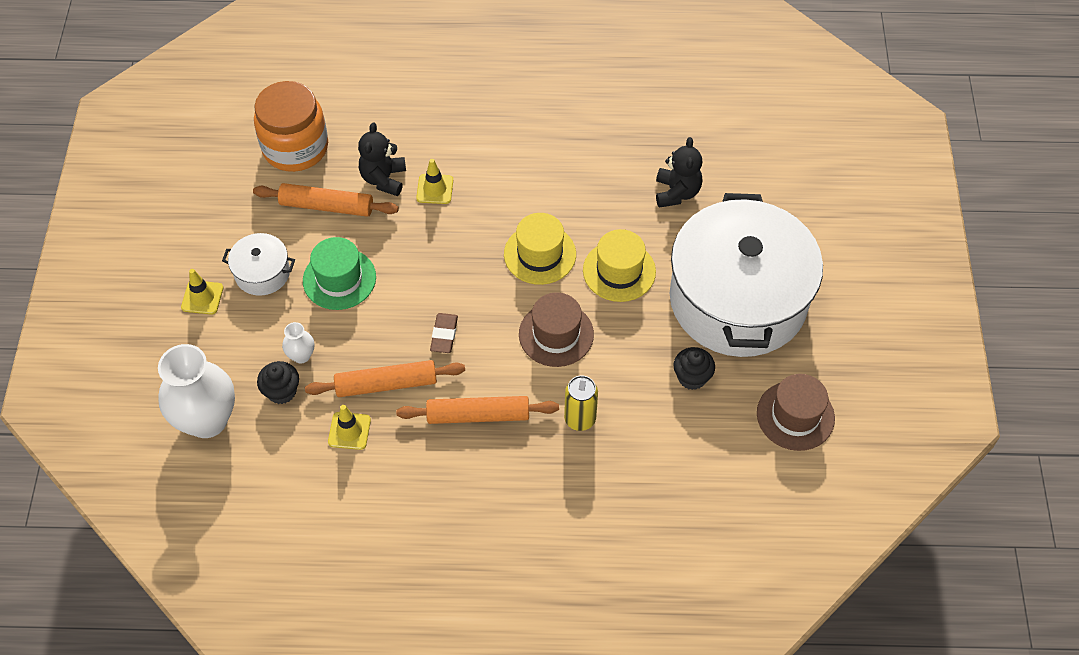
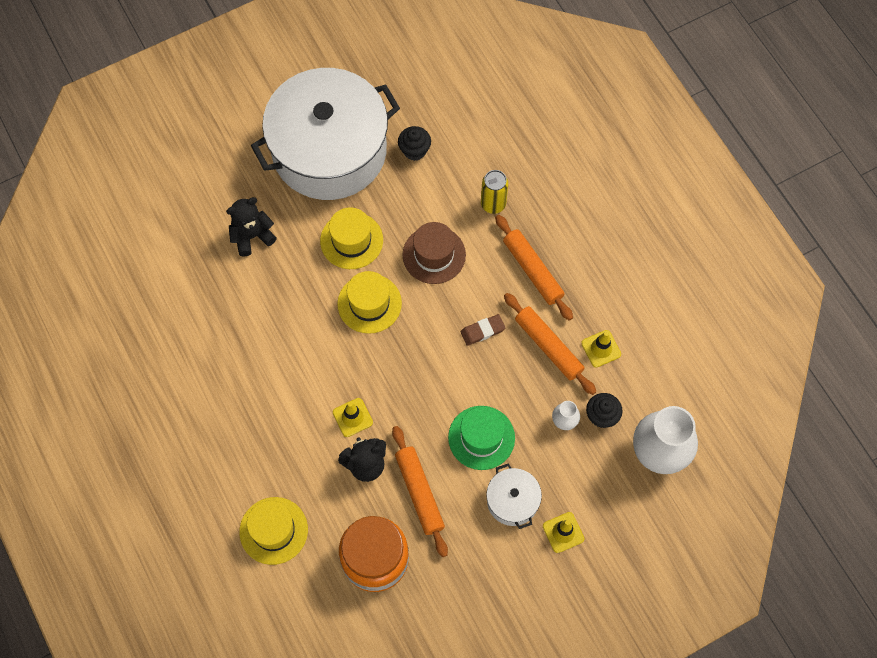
camera: 120 degrees left, 10 degrees up
brown hat [757,374,835,451] -> none
none -> yellow hat [239,497,308,565]

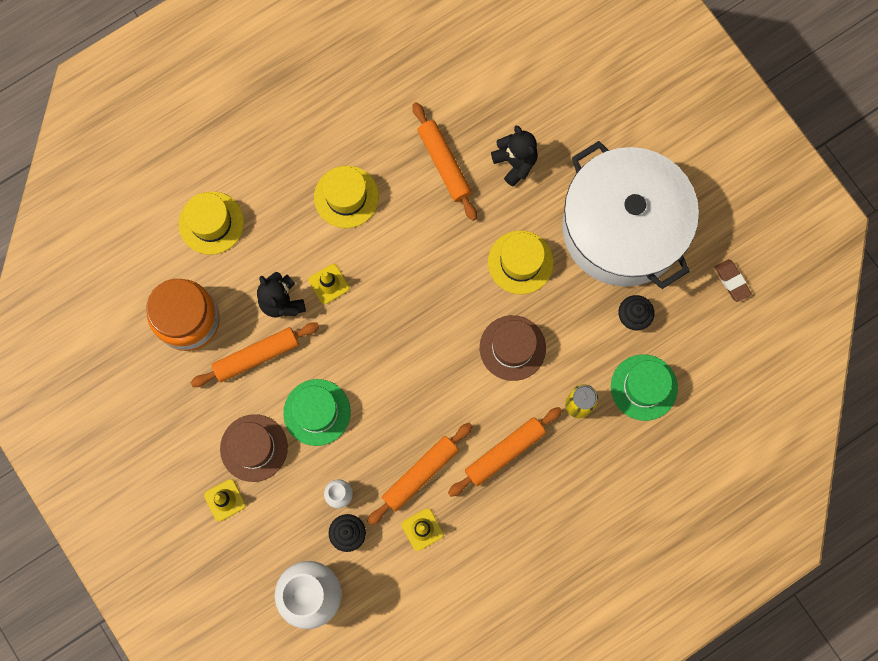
camera: 85 degrees right, 10 degrees up
yellow hat [337,271,402,334] -> yellow hat moved to [314,166,379,228]
brown eraser [461,314,505,346] -> brown eraser moved to [715,259,752,302]
white pot [486,464,542,529] -> brown hat [220,414,288,482]
none -> orange rolling pin [413,102,477,221]
none -> green hat [611,354,678,421]

